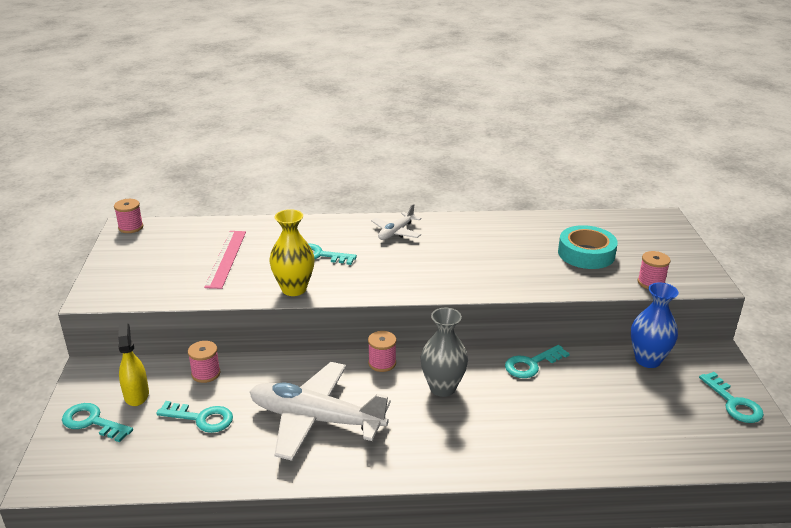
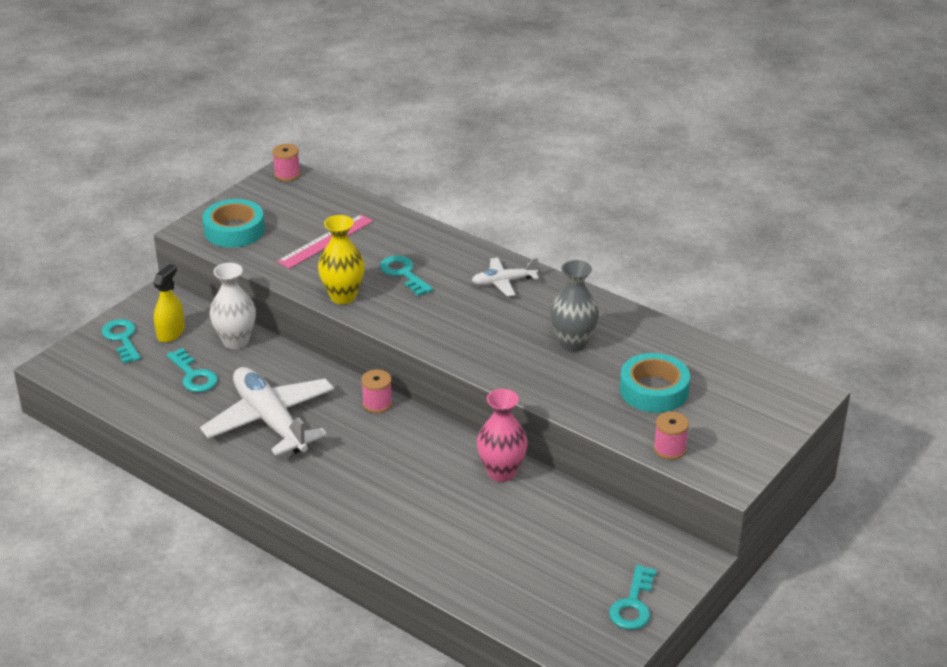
camera: 40 degrees right, 5 degrees up
pink spool [188,341,220,383] -> white vase [209,263,256,349]
grey vase [421,308,468,397] -> grey vase moved to [550,260,599,352]
turquoise key [505,345,570,378] -> pink vase [477,389,528,482]
blue vase [631,282,679,368] -> none
none -> turquoise tape [202,199,265,248]

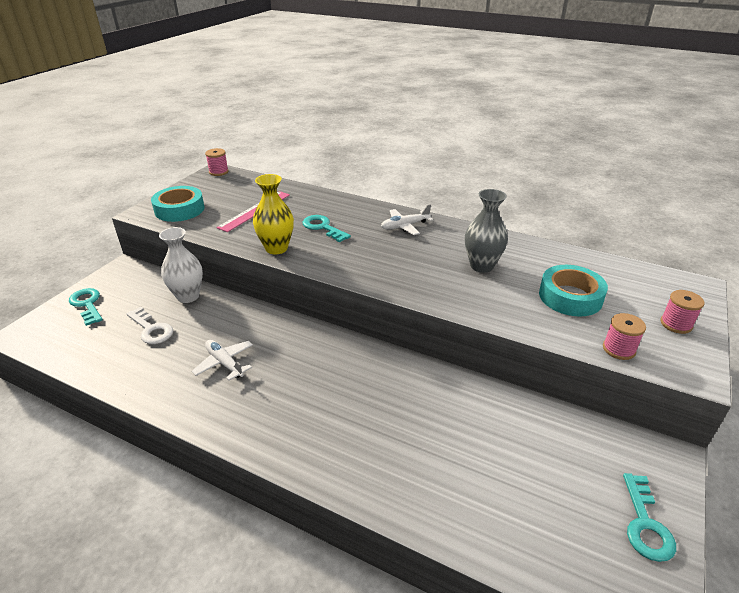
camera: 10 degrees left, 0 degrees up
yellow spray bottle [153,264,185,343] -> none
turquoise key [167,348,218,392] -> white key [126,307,173,344]
white plane [200,367,334,456] -> white plane [192,340,253,381], size x0.50
pink spool [361,370,392,413] -> pink spool moved to [660,290,705,334]
pink vase [477,389,528,482] -> none

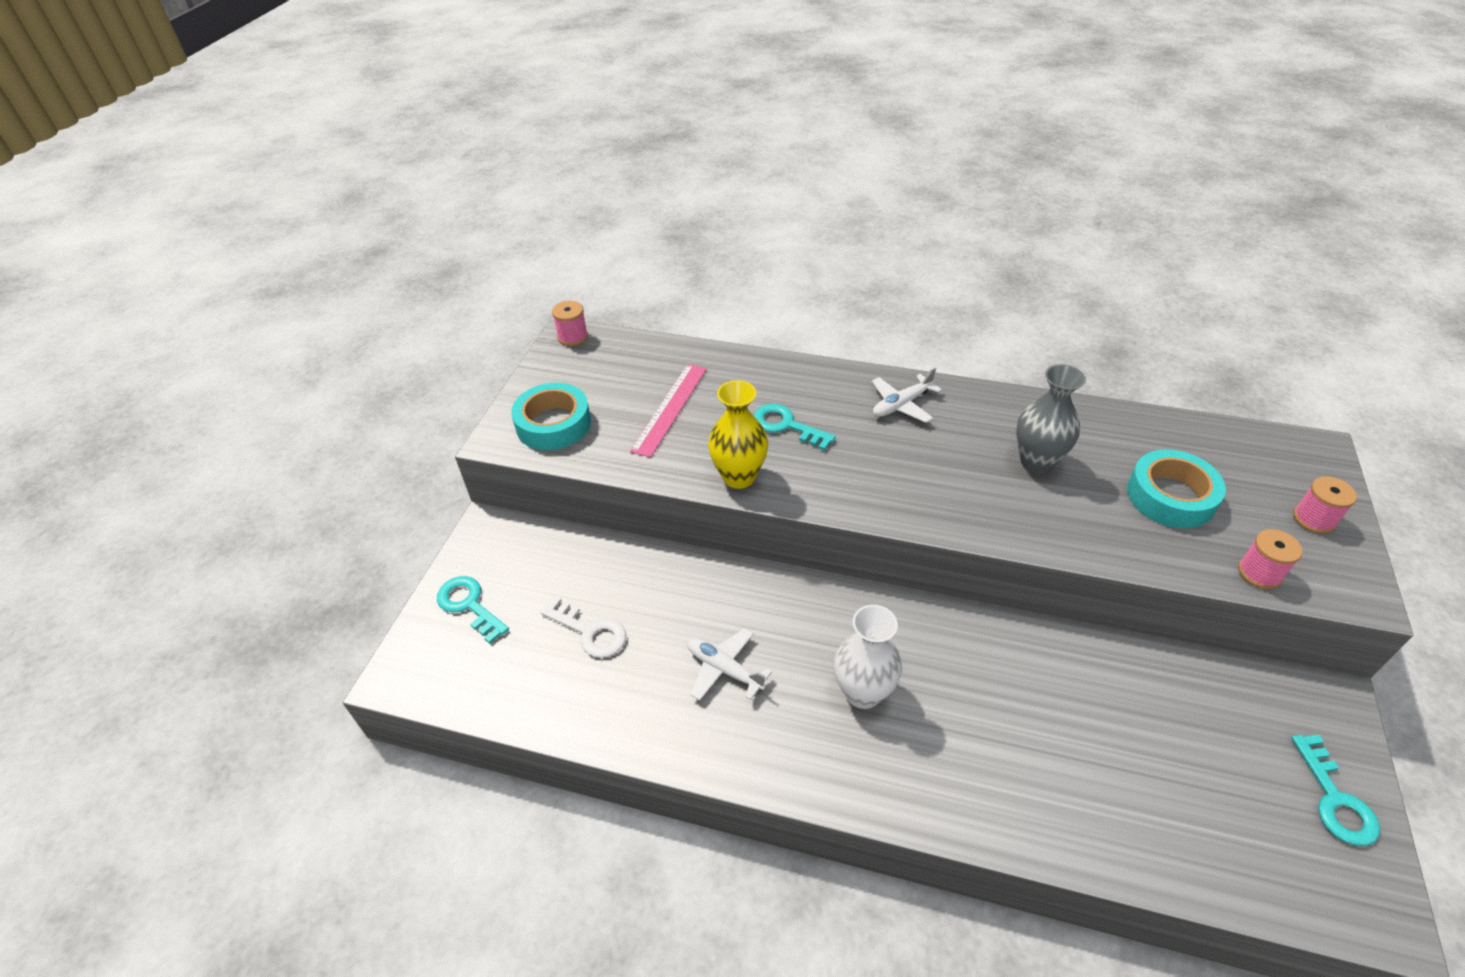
camera: 10 degrees left, 10 degrees up
white vase [159,227,203,303] -> white vase moved to [834,605,902,709]

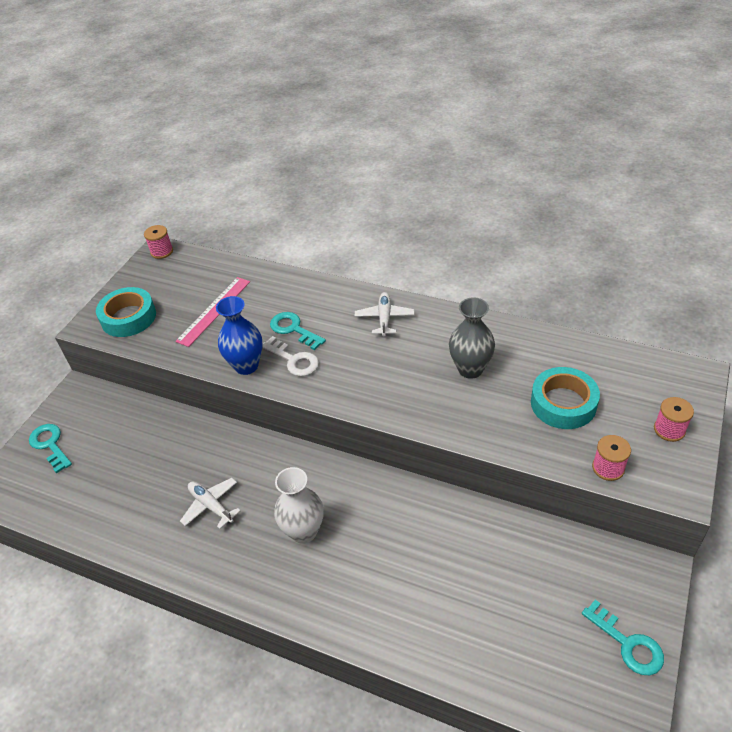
camera: 10 degrees right, 0 degrees up
white key [540,596,626,658] -> white key moved to [262,336,319,376]
yellow vase [708,380,768,489] -> blue vase [216,296,263,375]
white plane [872,368,942,423] -> white plane turned 120 degrees clockwise [355,292,415,336]
turquoise key [1291,735,1380,846] -> turquoise key turned 45 degrees counterclockwise [582,600,664,675]

